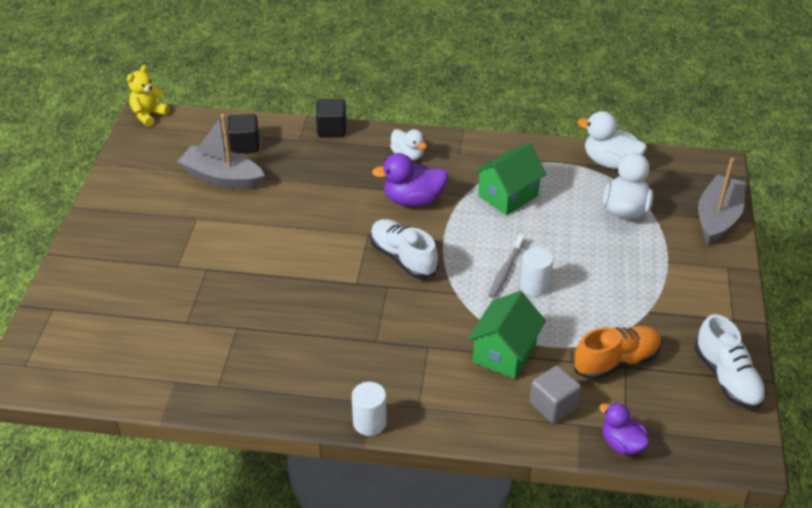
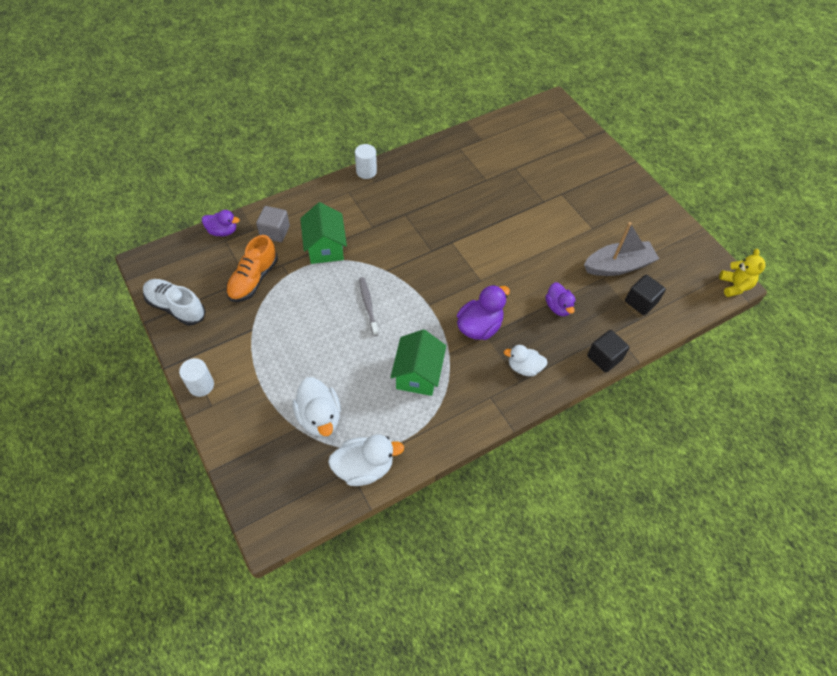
camera: 140 degrees right, 15 degrees up
white shoe [370,219,438,279] -> none
white cylinder [520,247,553,296] -> white cylinder moved to [179,358,214,397]
grey boat [698,158,745,245] -> none
none -> purple duck [545,282,576,316]

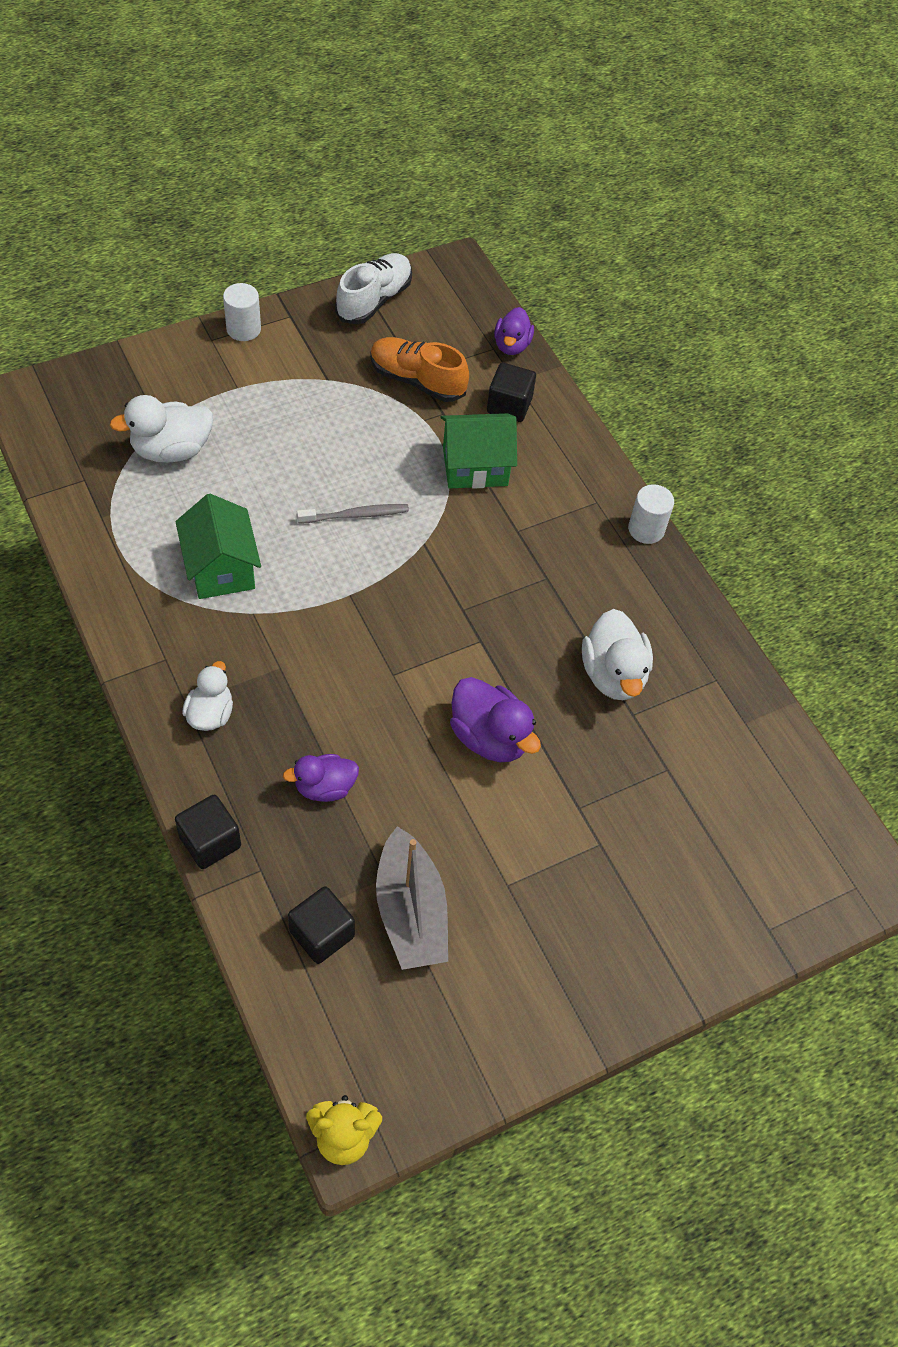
camera: 90 degrees right, 0 degrees up
grey cube [256,206,290,242] -> black cube [487,363,536,422]
white duck [328,435,404,486] -> white duck moved to [582,609,653,700]
green house [390,329,446,396] -> green house turned 60 degrees clockwise [176,494,261,599]
purple duck [457,285,510,340] -> purple duck moved to [450,677,541,762]

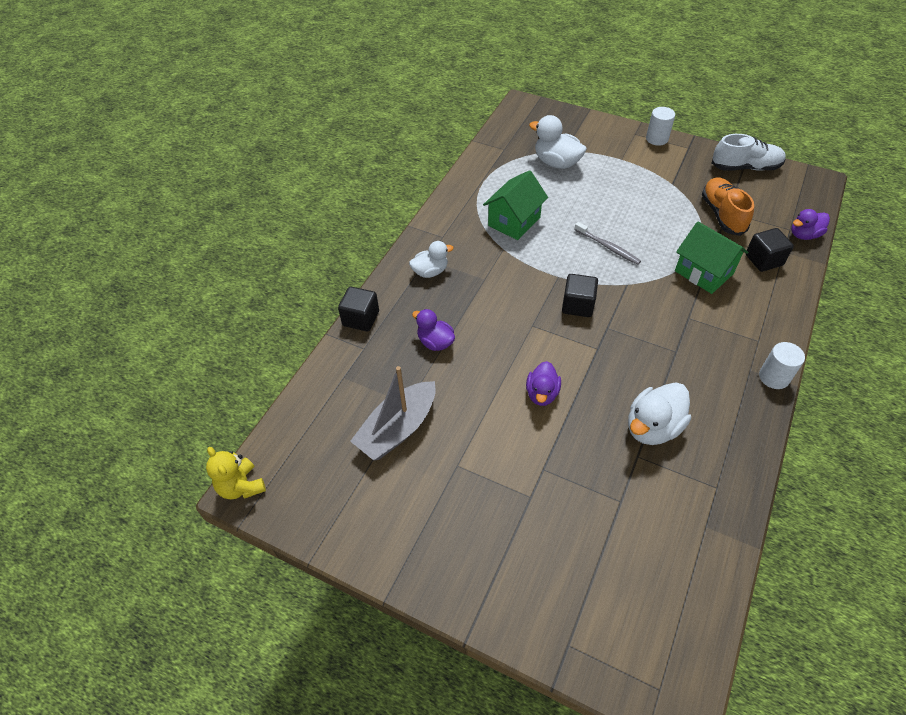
camera: 60 degrees right, 5 degrees down
black cube [288,886,355,964] -> black cube moved to [562,274,598,317]
purple duck [450,677,541,762] -> purple duck [526,361,561,406], size x0.66

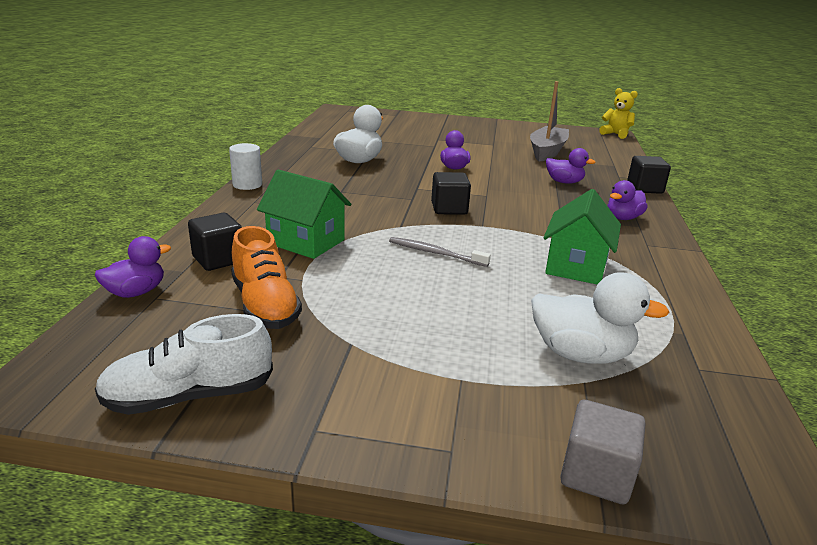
camera: 160 degrees right, 25 degrees down
white duck [409,241,454,278] -> purple duck [608,180,648,220]
white cylinder [646,107,675,146] -> none
none -> grey cube [560,400,646,504]

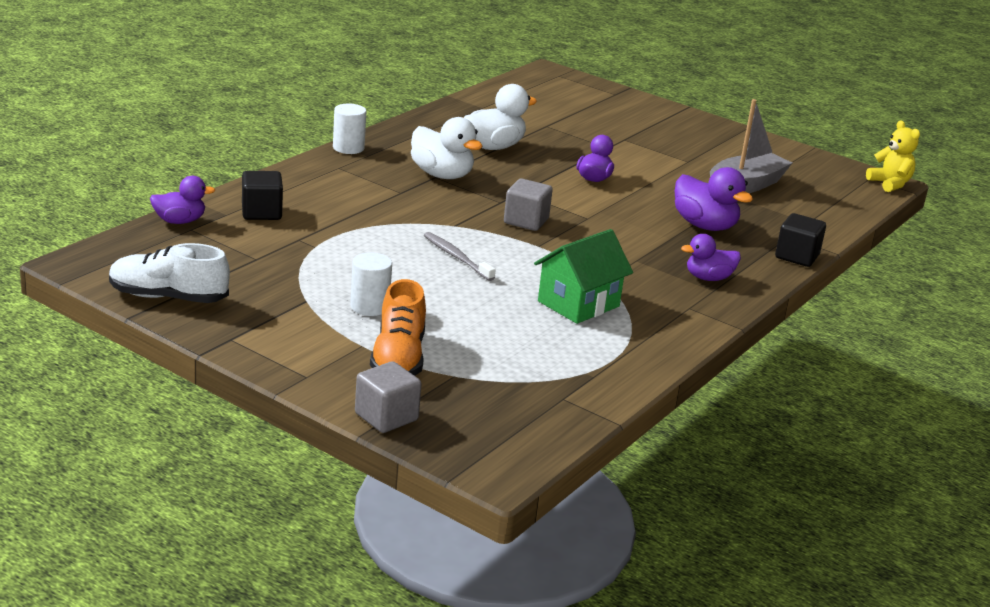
camera: 25 degrees right, 0 degrees up
orange shoe [231,226,302,329] -> orange shoe moved to [370,279,426,376]
green house [257,170,351,259] -> none
black cube [431,172,471,215] -> grey cube [504,179,553,231]
white duck [531,272,669,364] -> white duck moved to [411,117,483,179]
purple duck [546,148,596,184] -> purple duck [675,167,753,231], size x1.53
none -> white cylinder [350,253,392,316]

